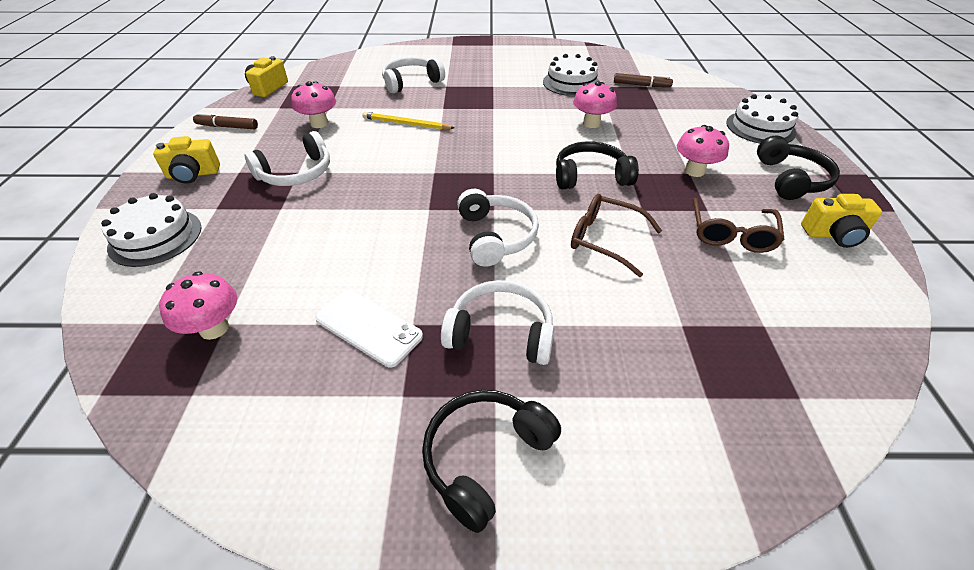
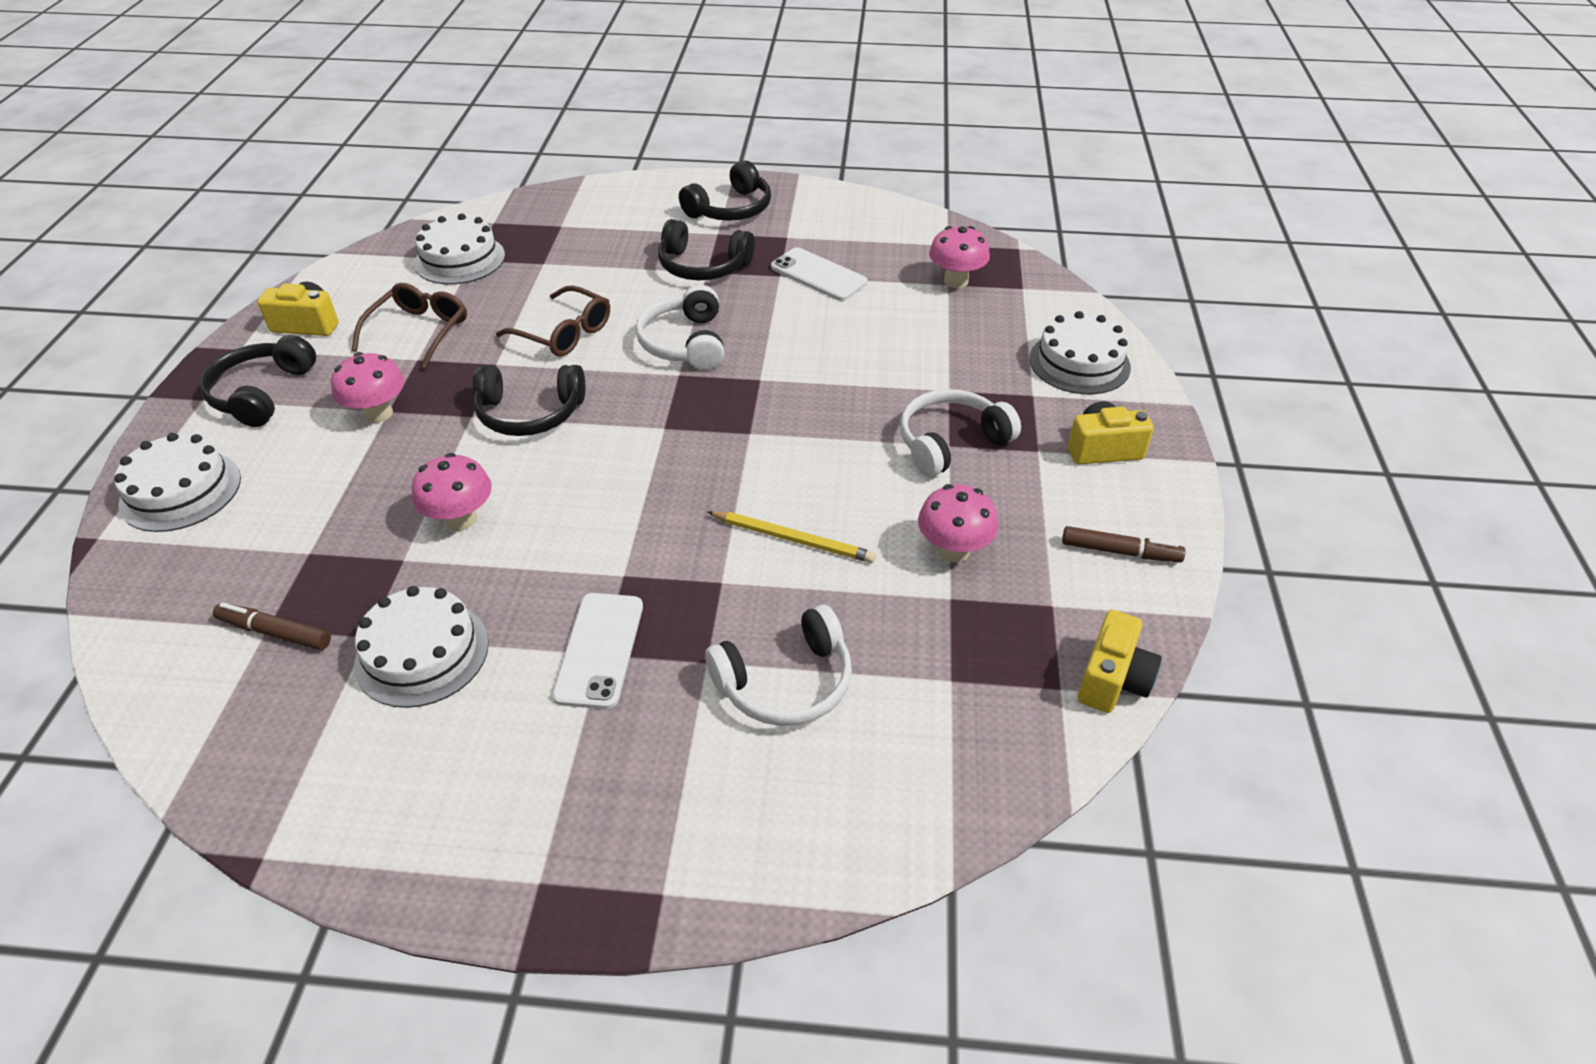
camera: 175 degrees left, 0 degrees up
white headphones [441,280,554,365] -> black headphones [658,219,755,280]
none -> white cake [414,213,505,284]
none -> white phone [552,593,643,709]

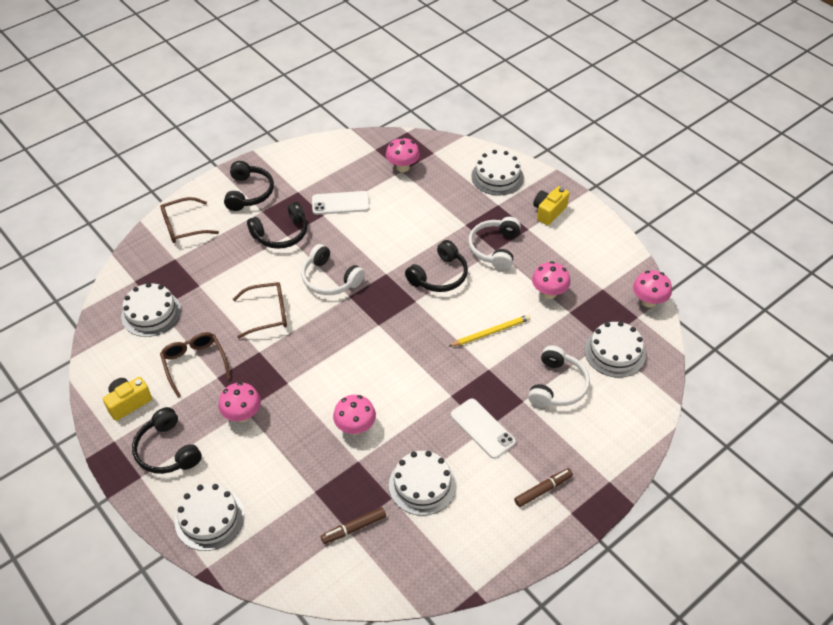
camera: 45 degrees left, 5 degrees up
black headphones [472,365,585,436] -> black headphones moved to [405,240,468,292]
brown marker [1062,526,1186,563] -> brown marker moved to [514,468,573,507]
yellow camera [1077,610,1162,713] -> pink mushroom [633,270,672,308]
none -> brown glasses [160,197,219,243]
none -> white cake [584,321,646,377]

